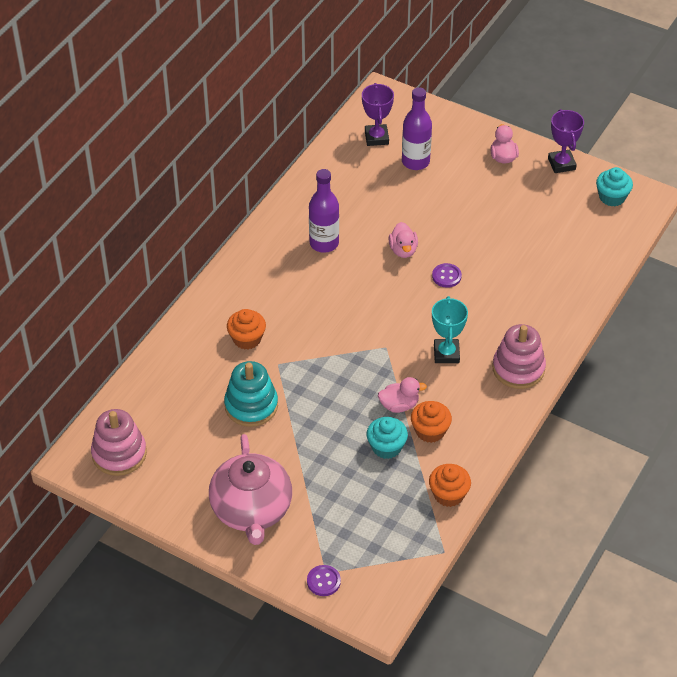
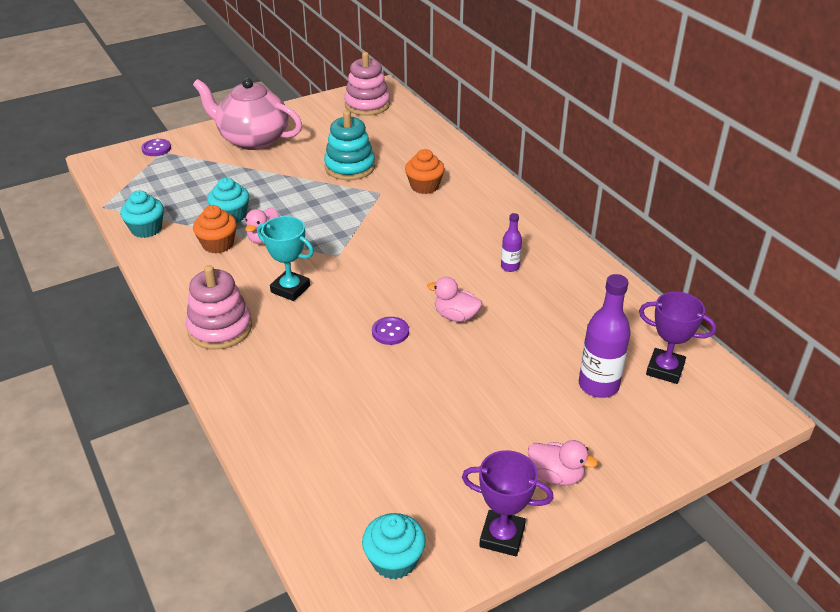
camera: 120 degrees right, 10 degrees down
purple bottle [309,169,339,253] -> purple bottle [501,213,522,272], size x0.54
orange cupcake [429,464,471,507] -> turquoise cupcake [120,190,164,238]

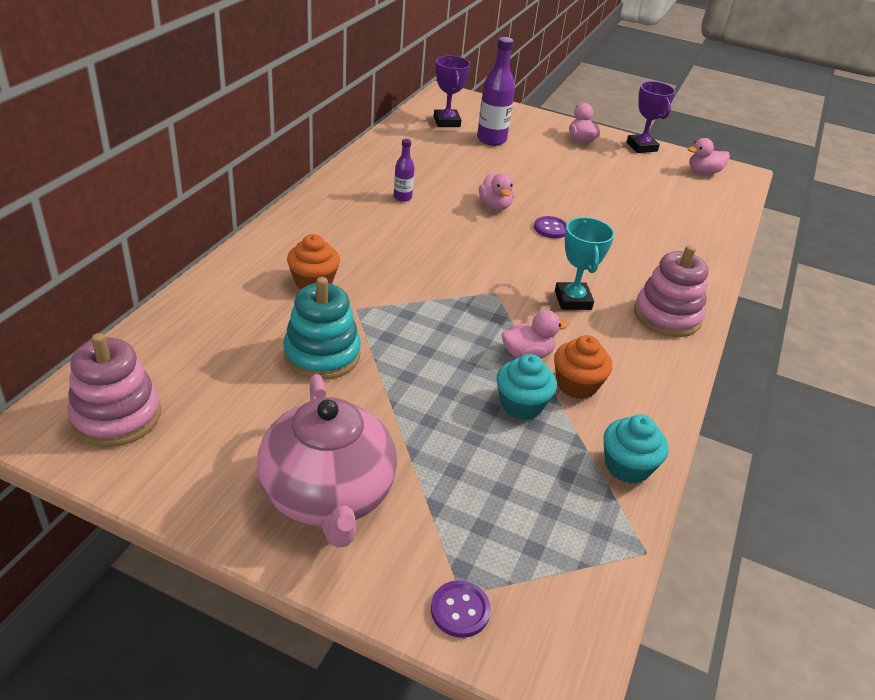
camera: 130 degrees left, 0 degrees up
turquoise cupcake [362,513,426,579] -> pink duck [687,138,730,174]

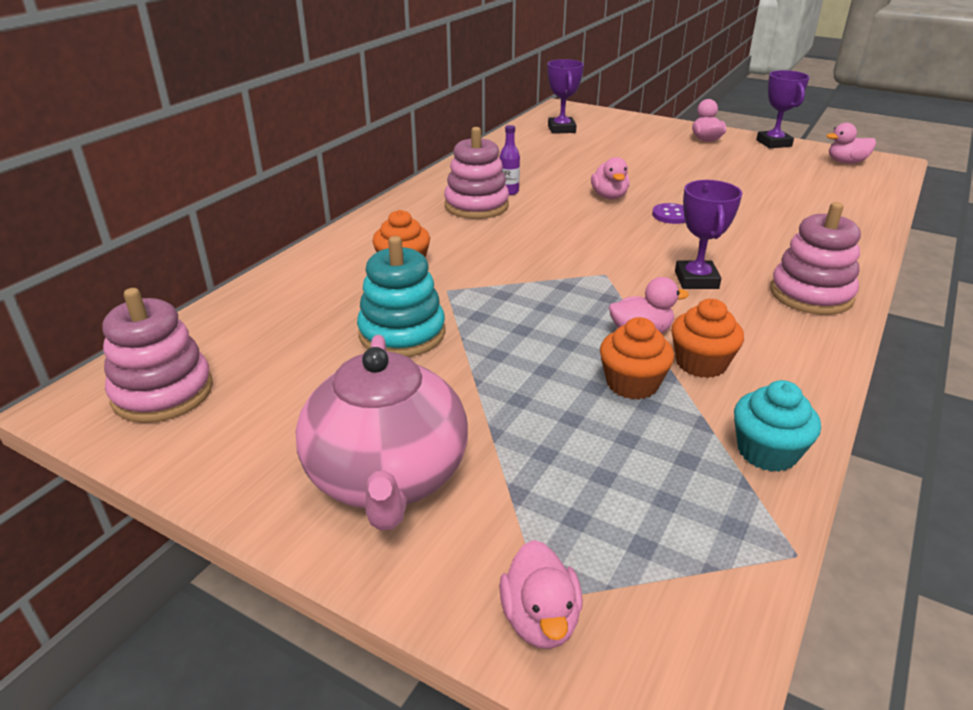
camera: 10 degrees right, 5 degrees down
purple button [431,580,491,638] -> pink duck [499,540,583,649]
purple bottle [477,37,515,146] -> none
turquoise cupcake [496,354,557,420] -> orange cupcake [600,317,674,400]
turquoise trophy [555,217,615,310] -> purple trophy [675,180,742,289]
none -> pink stacking toy [444,127,509,219]

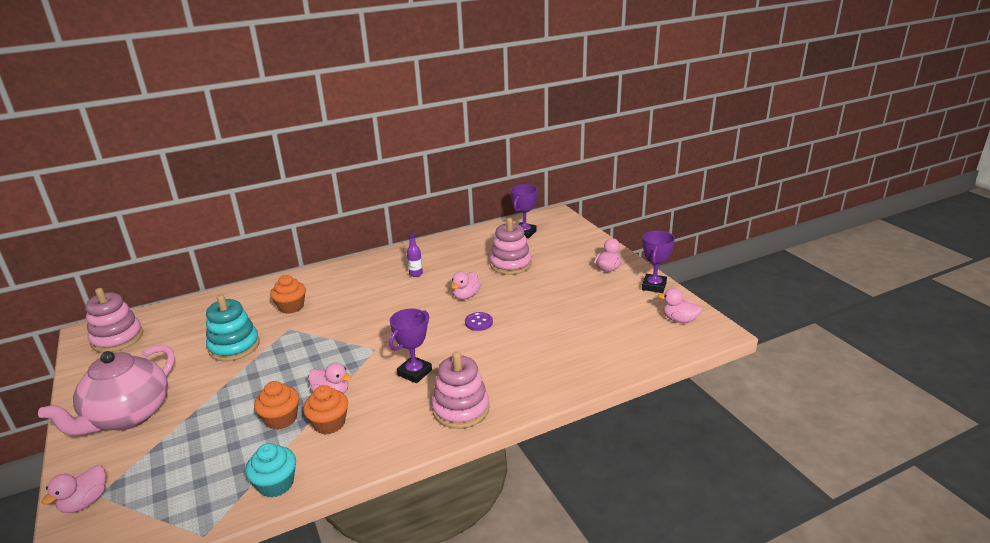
camera: 35 degrees right, 5 degrees down
pink stacking toy [444,127,509,219] -> pink stacking toy moved to [490,218,532,275]

